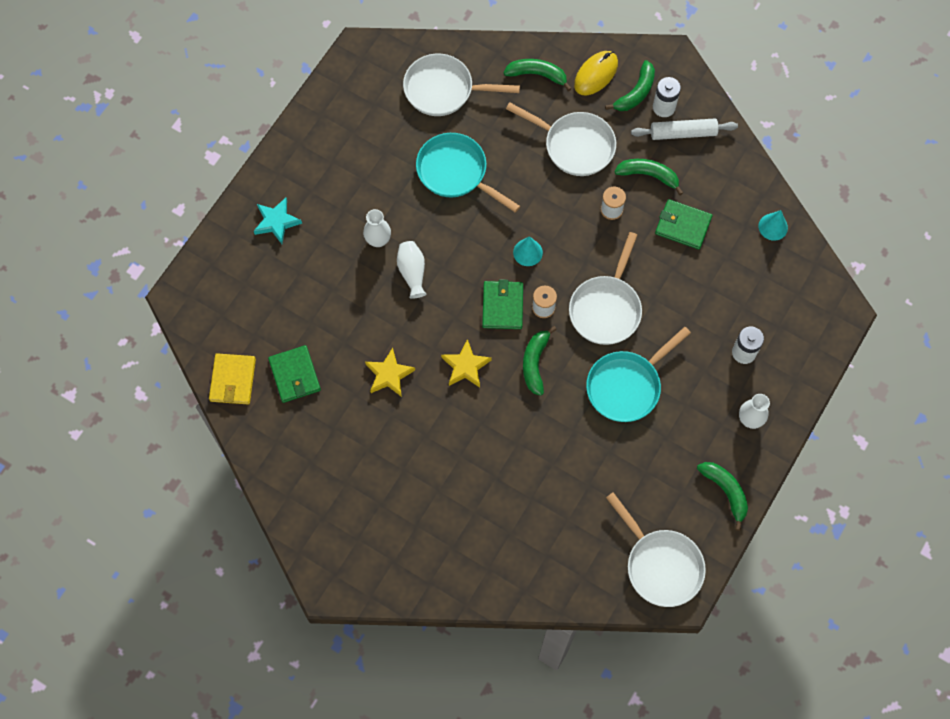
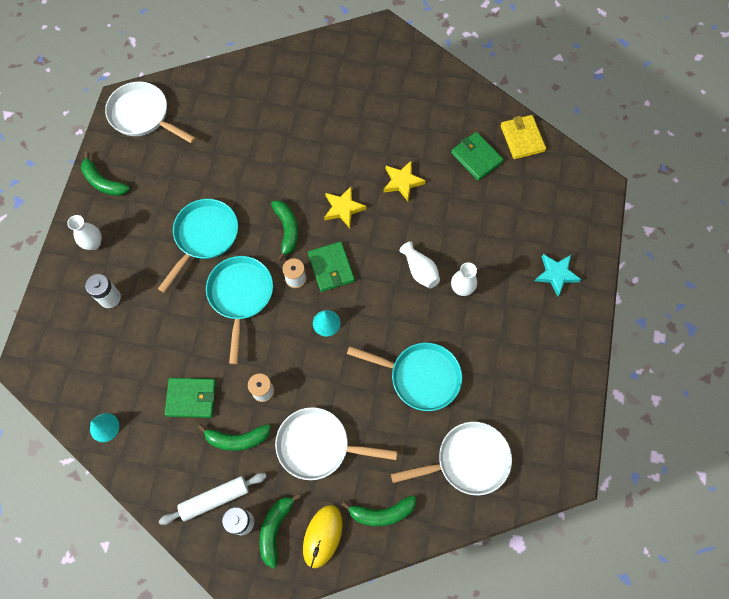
camera: 160 degrees right, 0 degrees up
white pan [569,232,642,345] -> turquoise pan [206,256,273,364]

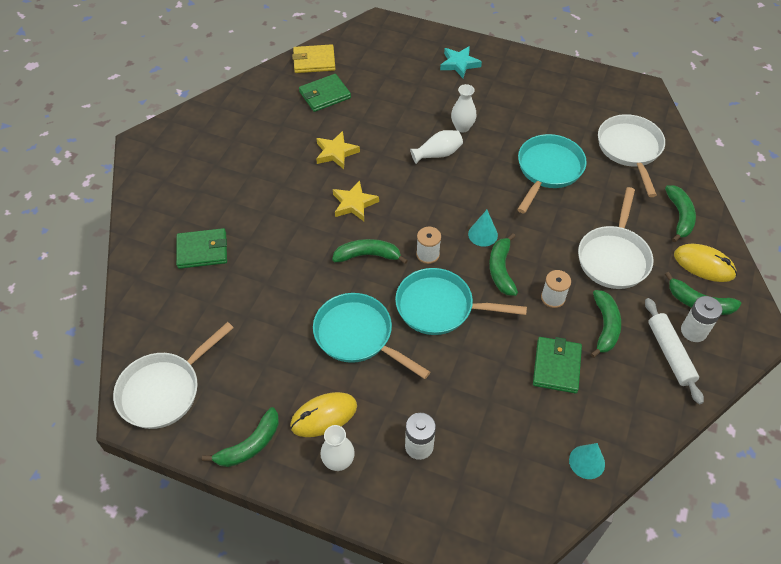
camera: 80 degrees left, 15 degrees down
green wallet [308,241,355,292] -> green wallet moved to [176,228,227,269]
none -> yellow mouse [290,392,357,437]
none -> green banana [489,233,518,296]

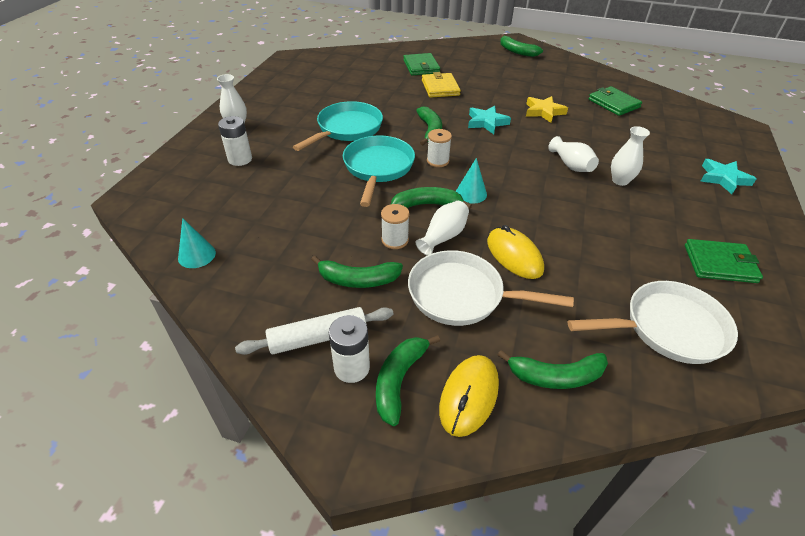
camera: 85 degrees right, 10 degrees down
white pan [113,322,234,429] -> none
green banana [202,407,279,467] -> green banana moved to [500,35,543,57]
yellow mouse [290,392,357,437] -> yellow mouse moved to [487,225,544,279]
yellow wallet [292,44,335,73] -> yellow wallet moved to [422,72,461,98]
yellow star [333,180,379,221] -> turquoise star [468,106,511,134]
turquoise pan [517,134,587,214] -> none
green wallet [533,337,582,393] -> green wallet moved to [685,239,763,283]
none -> white vase [416,201,469,255]

